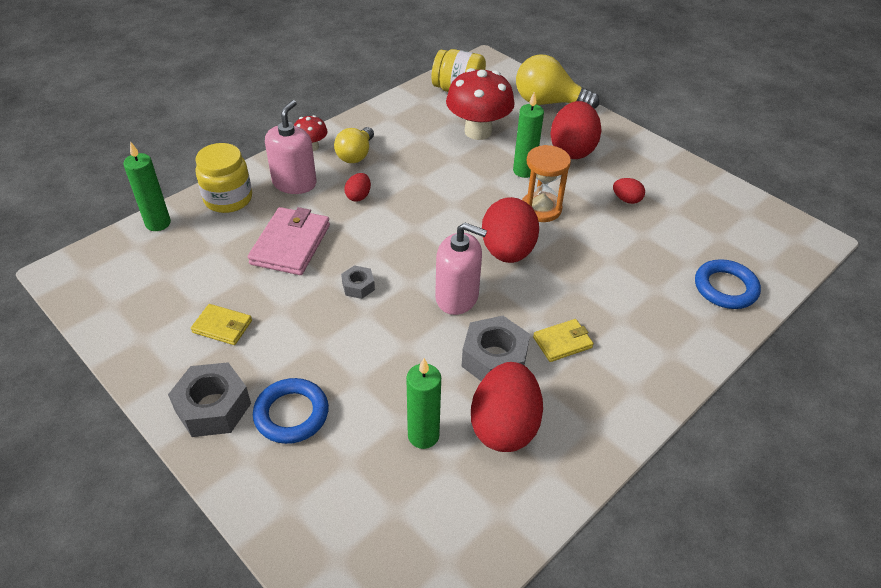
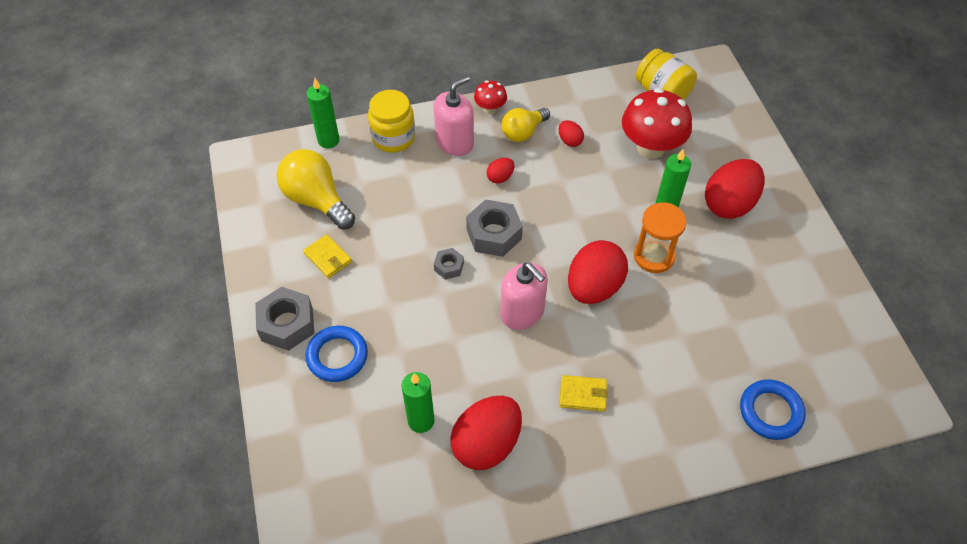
camera: 30 degrees right, 10 degrees up
pink wallet [248,207,330,275] -> none
grey nut [461,316,530,381] -> grey nut moved to [466,199,523,257]
yellow light bulb [516,54,599,109] -> yellow light bulb moved to [277,149,355,230]
red egg [613,178,645,204] -> red egg moved to [558,120,584,147]

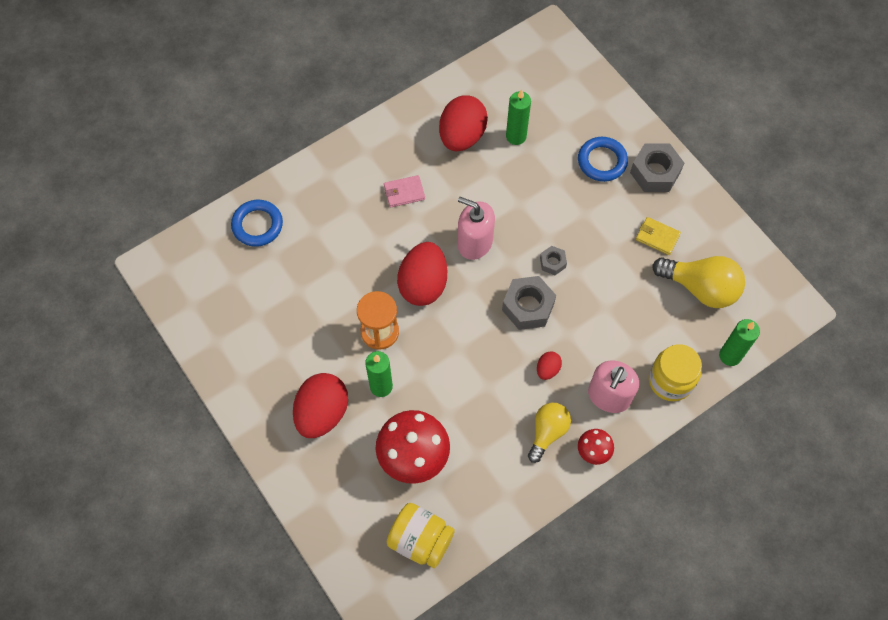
camera: 160 degrees right, 10 degrees up
red egg [558,120,584,147] -> none
yellow wallet [559,375,608,411] -> pink wallet [384,175,425,207]

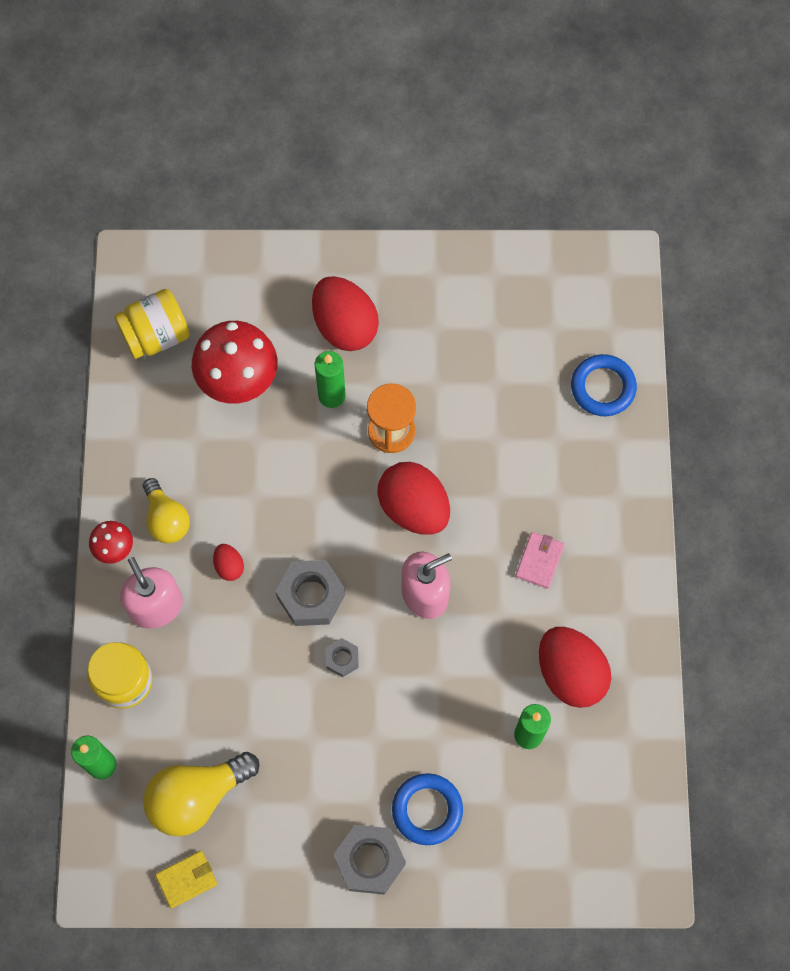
camera: 125 degrees right, 5 degrees up
yellow wallet [636,217,681,255] -> yellow wallet moved to [155,851,218,908]

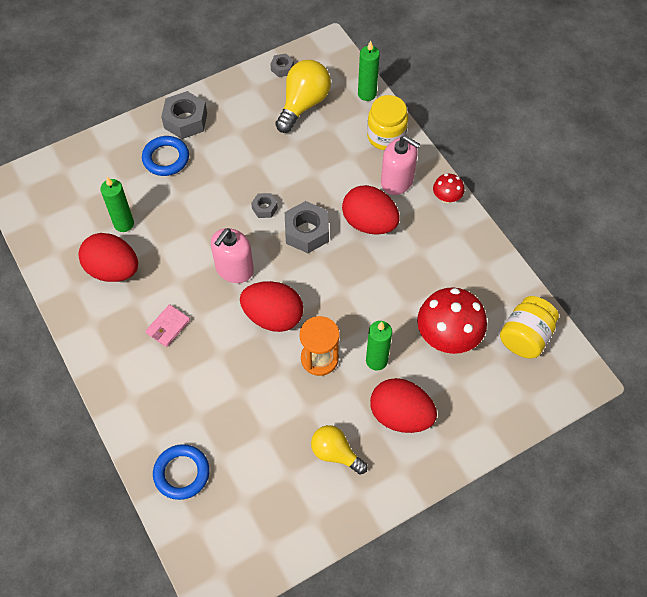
camera: 150 degrees right, 10 degrees down
yellow light bulb [143,478,190,543] -> yellow light bulb moved to [311,425,368,474]
yellow wallet [155,851,218,908] -> grey nut [270,53,294,77]
red egg [213,544,244,581] -> red egg [342,185,400,235], size x2.16
pink wallet [515,532,565,589] -> pink wallet turned 45 degrees clockwise [146,304,190,347]

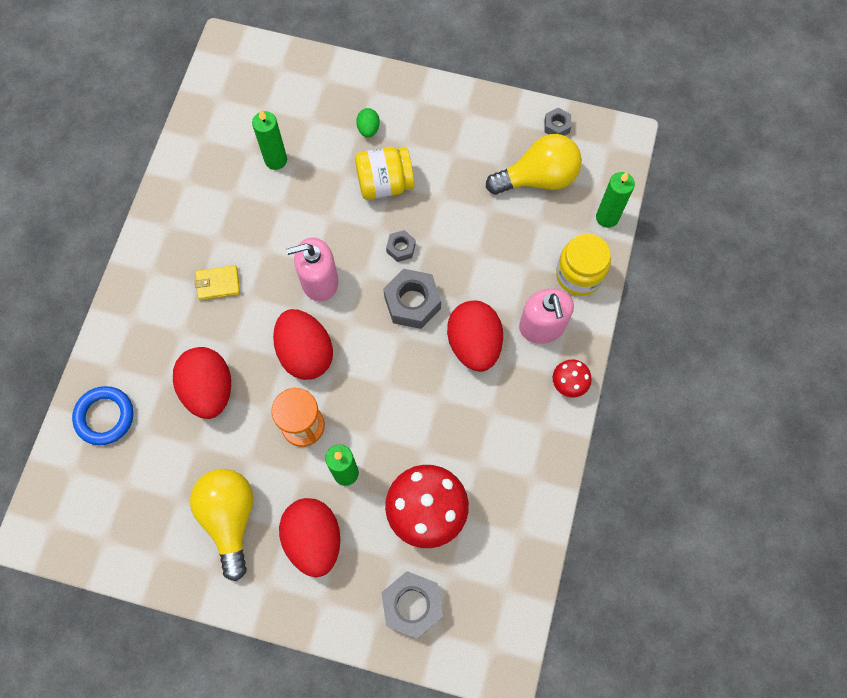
camera: 45 degrees right, 10 degrees up
red egg [79,233,138,282] -> red egg moved to [173,347,231,419]
blue ring [142,136,189,176] -> green egg [356,108,380,138]
pink wallet [146,304,190,347] -> yellow wallet [195,265,240,300]
grey nut [161,91,207,139] -> grey nut moved to [381,571,443,639]
yellow light bulb [311,425,368,474] -> yellow light bulb [190,469,254,581], size x1.53
yellow jar [500,296,559,358] -> yellow jar moved to [355,147,414,200]

